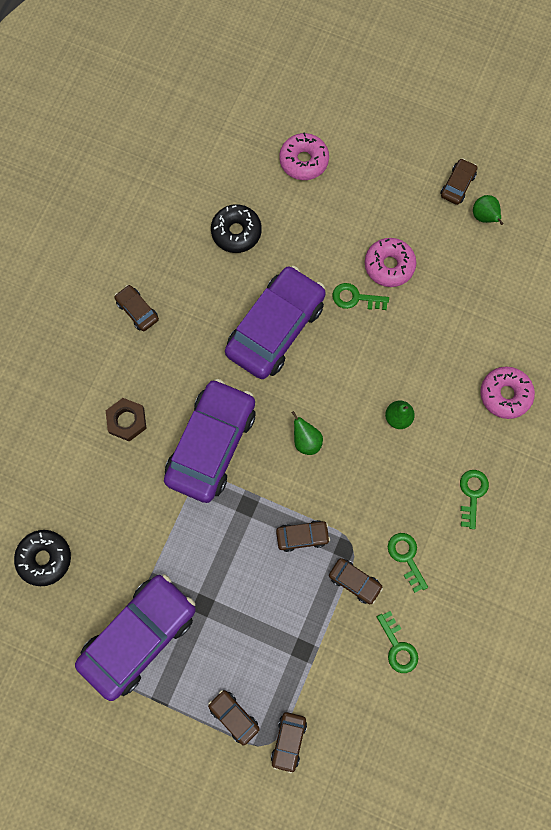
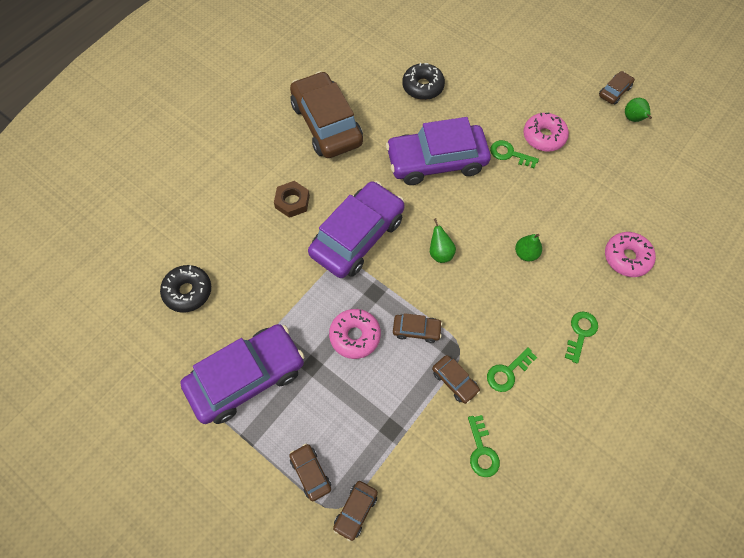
camera: 15 degrees right, 10 degrees down
brown car [115,285,159,331] -> brown car [290,71,363,158], size x2.33
purple car [225,266,326,379] -> purple car turned 150 degrees counterclockwise [386,117,491,185]
pink donut [279,133,329,180] -> pink donut moved to [329,309,381,359]
green key [388,533,428,593] -> green key turned 120 degrees counterclockwise [487,347,537,392]

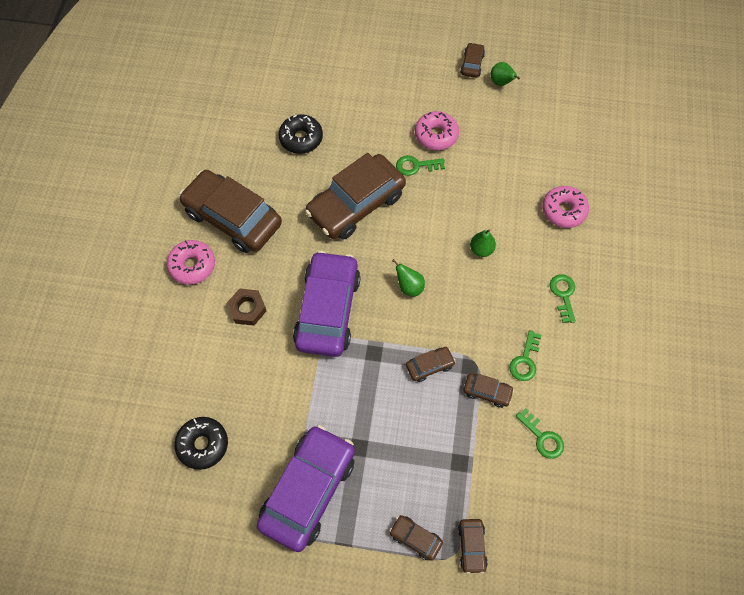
camera: 30 degrees left, 0 degrees up
pink donut [329,309,381,359] -> pink donut moved to [167,240,215,285]
purple car [386,117,491,185] -> brown car [305,153,406,240]

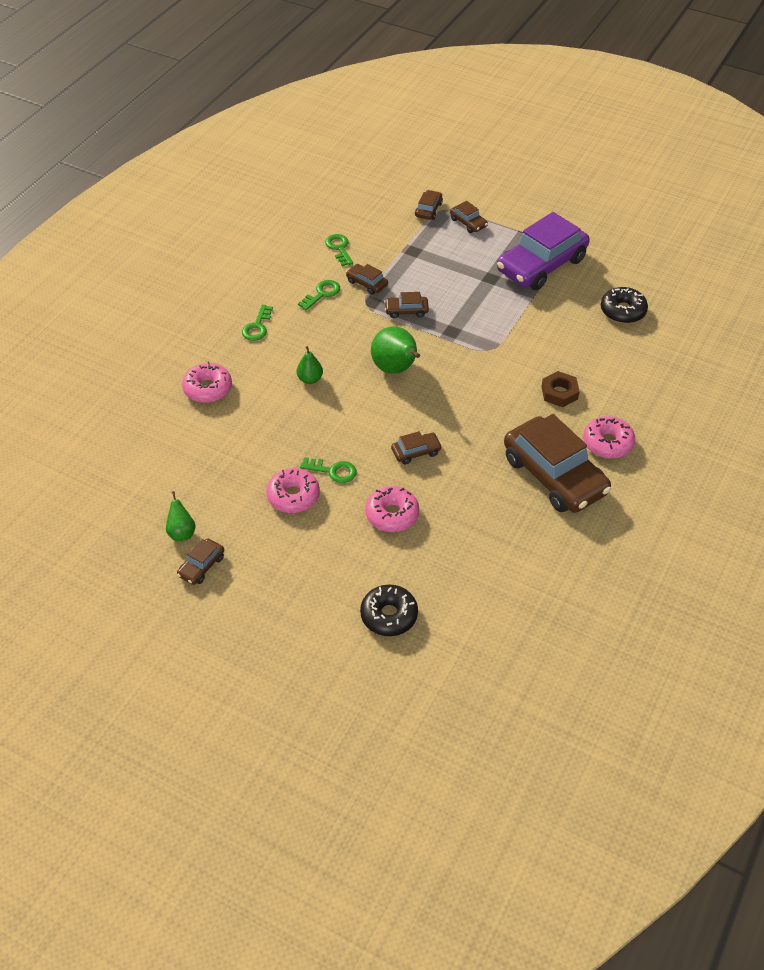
camera: 160 degrees left, 15 degrees down
black donut [278,114,323,154] -> black donut moved to [360,584,418,636]
purple car [293,251,361,357] -> none
brown car [305,153,406,240] -> brown car [391,431,442,464], size x0.43
green pear [392,259,425,296] -> green pear [371,326,420,374], size x1.78
none -> pink donut [365,486,419,532]

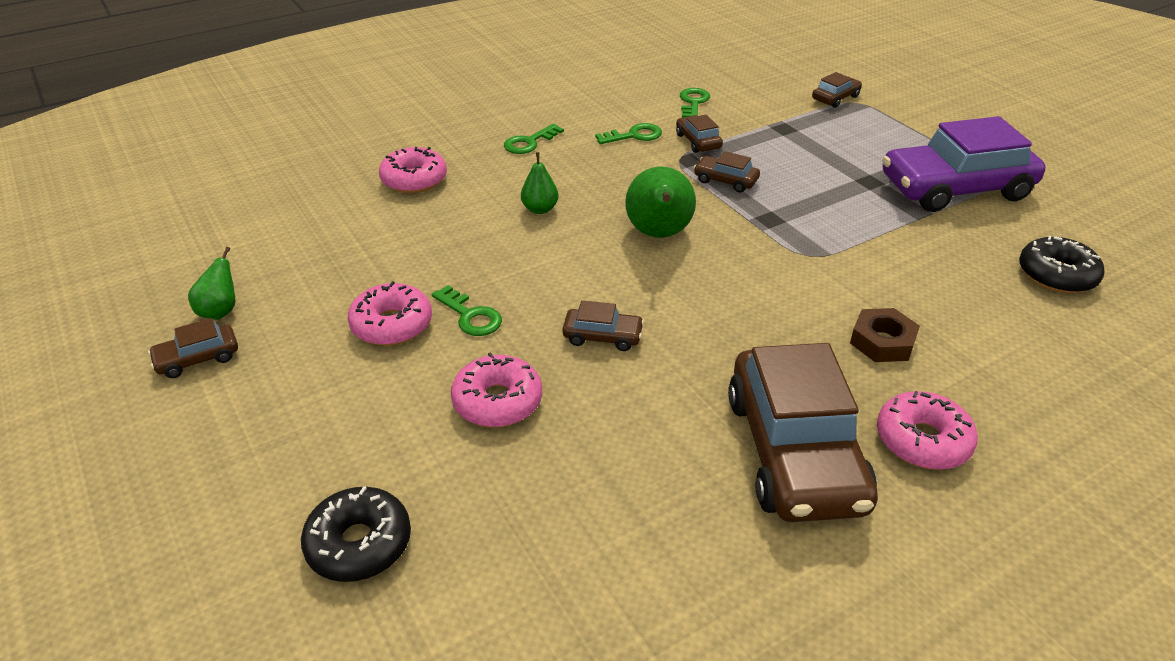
camera: 30 degrees right, 10 degrees down
brown car [450,201,488,233] -> none

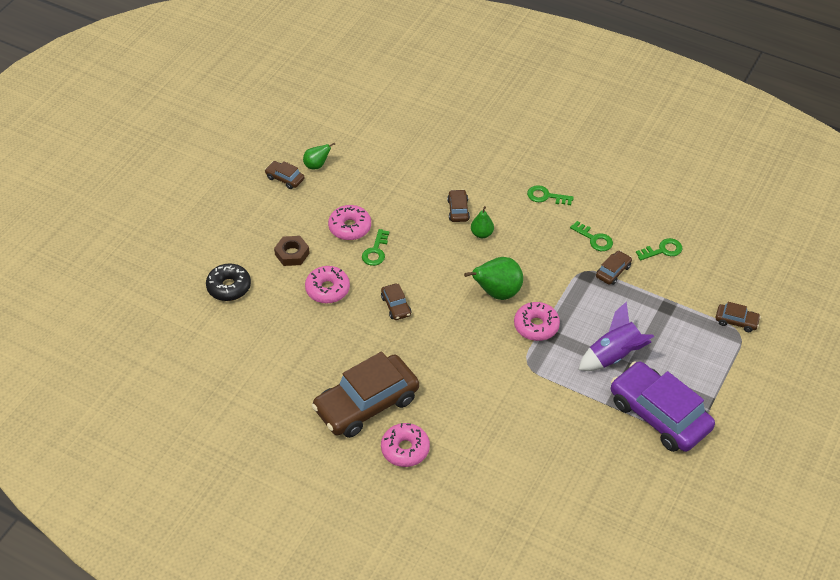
camera: 60 degrees right, 10 degrees up
pink donut [379,147,447,193] -> pink donut moved to [514,302,560,341]
brown car [694,151,760,192] -> brown car moved to [447,189,470,222]
brown nut [850,308,920,362] -> brown nut moved to [274,236,310,266]
black donut [1019,236,1105,293] -> none
none -> purple rocket [579,301,654,371]

